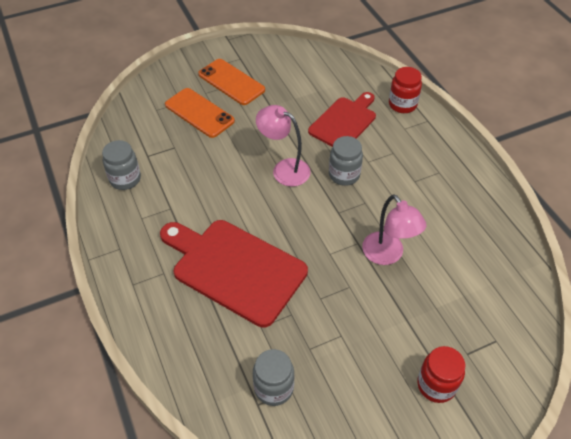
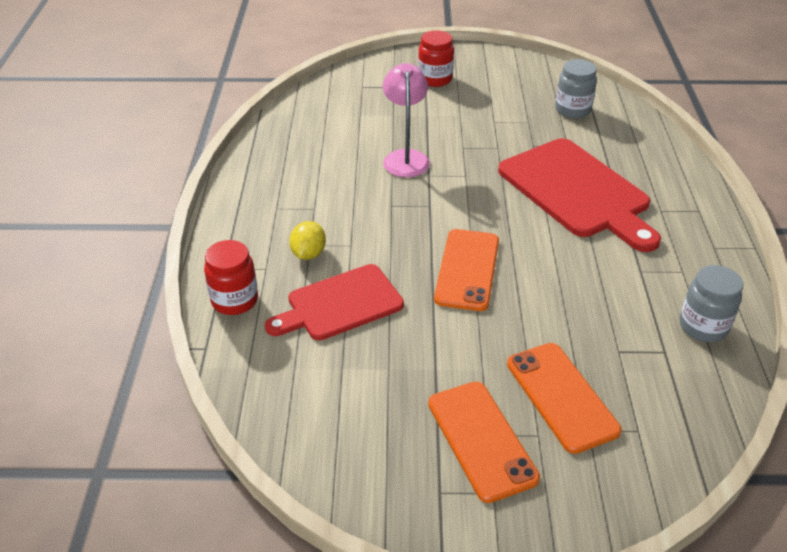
camera: 155 degrees left, 10 degrees down
pink lamp [256,105,311,187] -> orange phone [434,229,499,311]
grey jar [329,136,363,186] -> none
none -> yellow lemon [289,221,326,260]

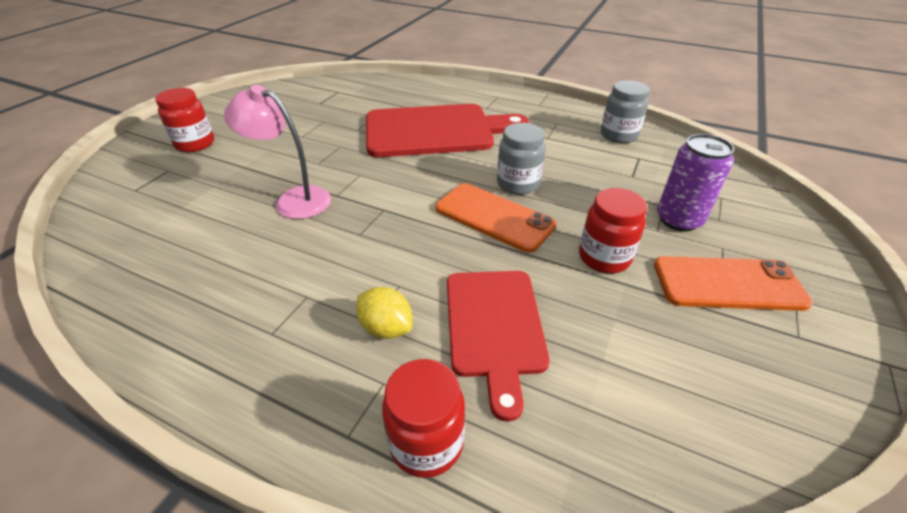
camera: 65 degrees left, 0 degrees up
orange phone [507,343,622,454] -> purple can [657,134,734,232]
grey jar [555,59,597,118] -> grey jar moved to [497,123,545,195]
none -> red jar [579,188,647,273]

